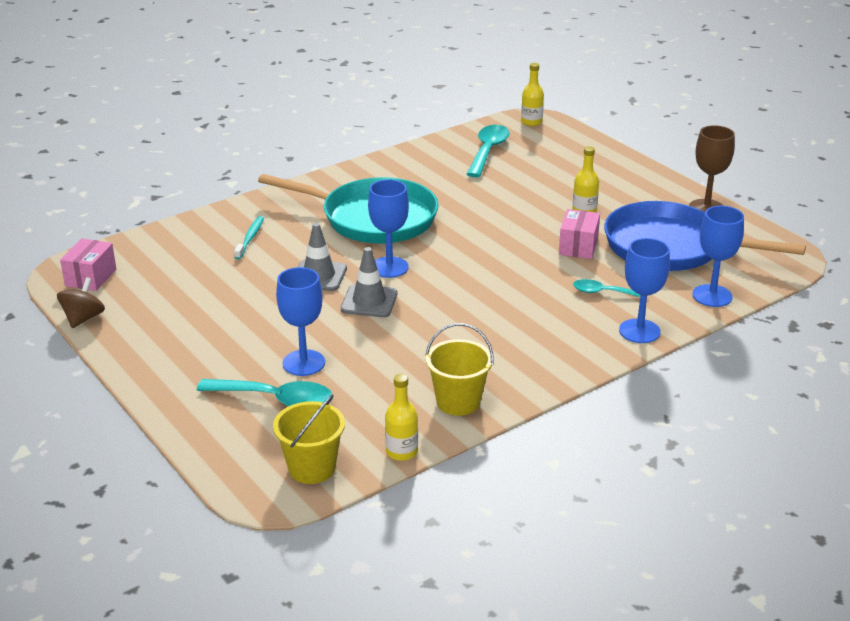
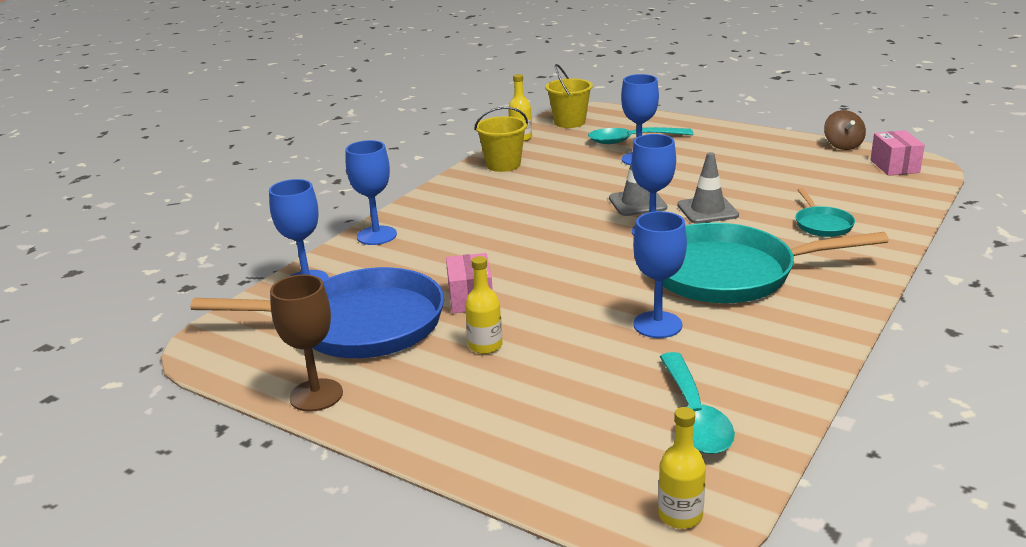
camera: 160 degrees right, 5 degrees down
turquoise toothbrush [234,216,264,259] -> turquoise pan [796,188,855,237]
turquoise spoon [573,279,641,297] -> none
none -> blue goblet [633,211,687,338]

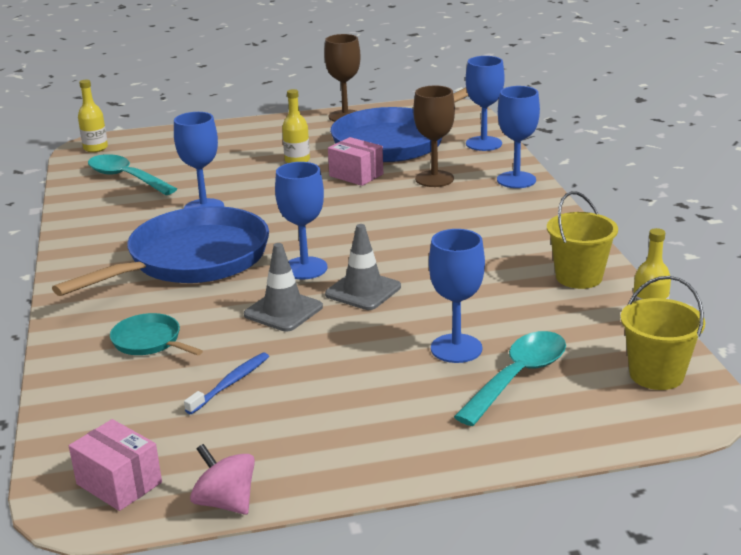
camera: 135 degrees right, 0 degrees up
turquoise pan [663,223,889,303] -> blue pan [52,206,269,296]
brown spinning top [824,110,866,150] -> pink spinning top [190,444,255,515]
none -> blue toothbrush [184,352,269,414]
none -> brown goblet [413,86,455,187]

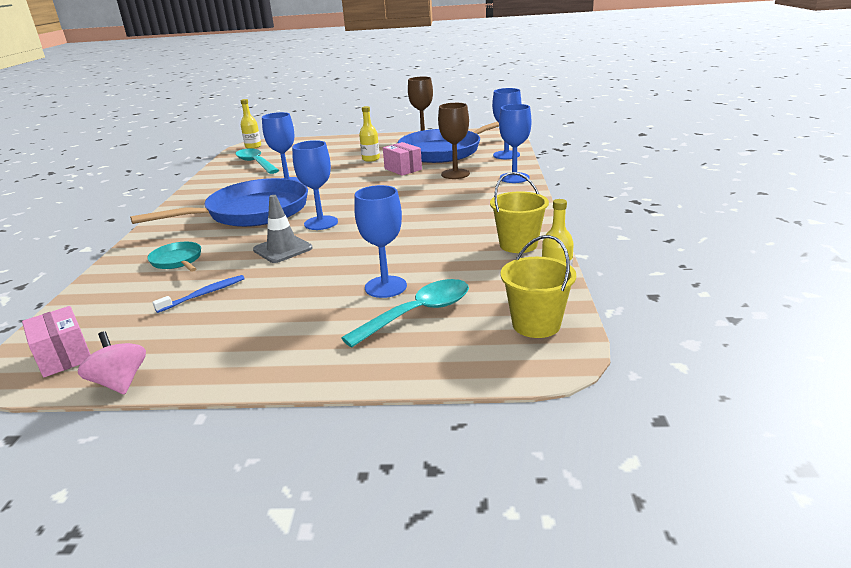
camera: 15 degrees right, 0 degrees up
grey traffic cone [325,224,401,310] -> none

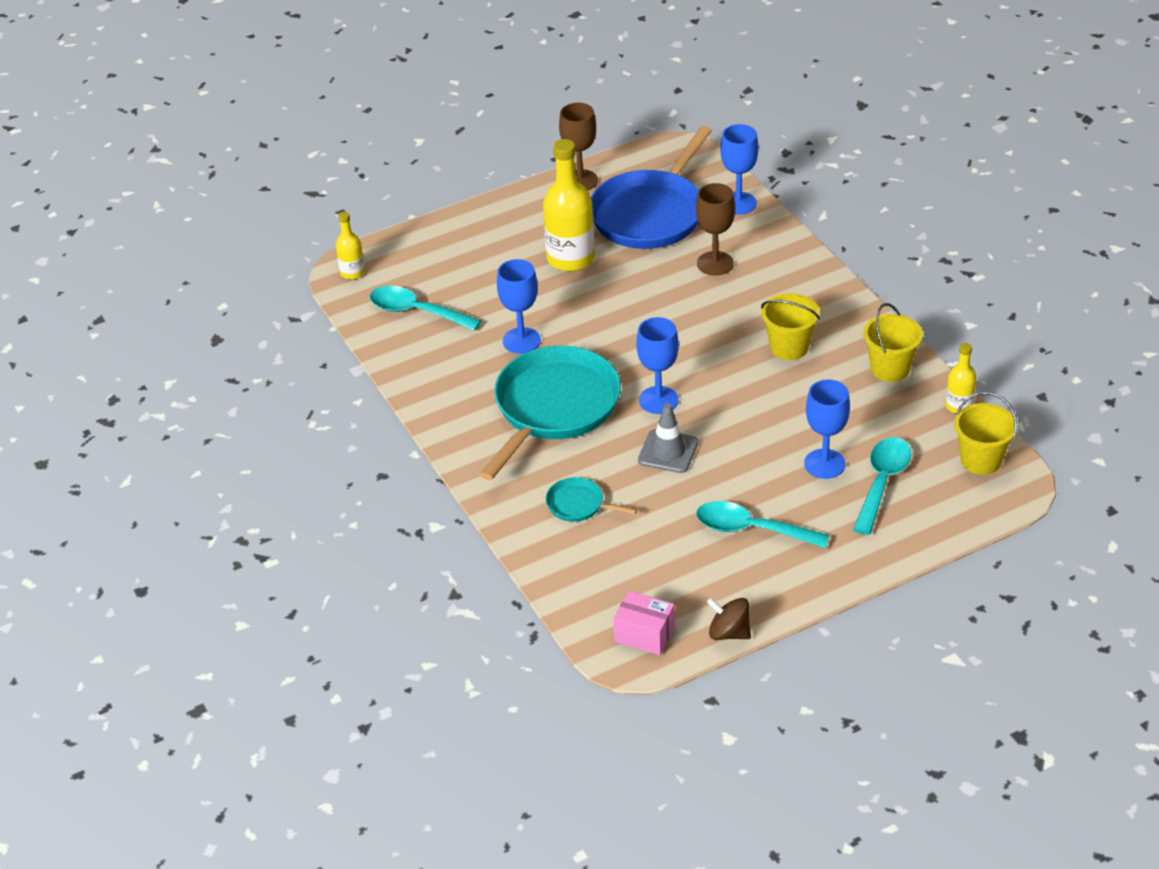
camera: 30 degrees left, 15 degrees up
pink spinning top [78,331,146,394] -> brown spinning top [707,598,751,640]
blue pan [130,178,308,227] -> turquoise pan [480,346,621,480]
blue toothbrush [152,275,245,313] -> none
yellow bottle [359,106,380,162] -> yellow bottle [543,139,595,271], size x1.91
pink box [383,142,422,176] -> none
blue goblet [499,104,531,183] -> none
none -> turquoise spoon [696,501,830,548]
none -> yellow bucket [761,293,820,360]

